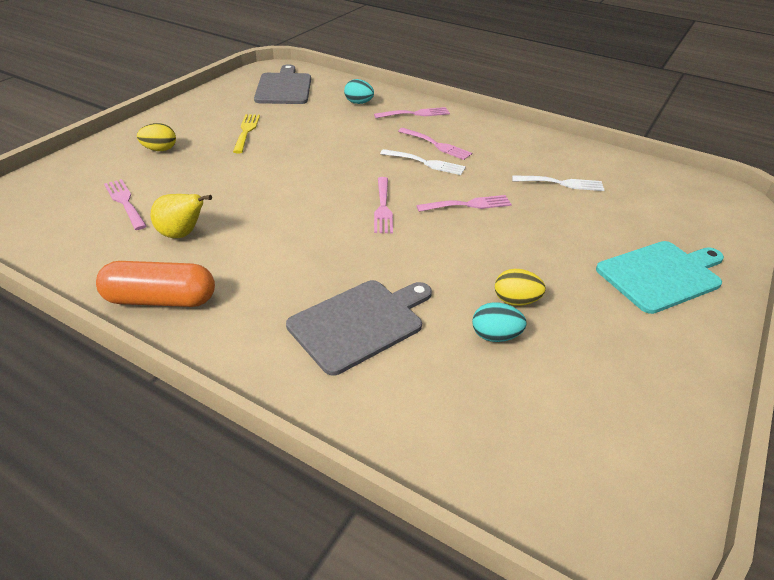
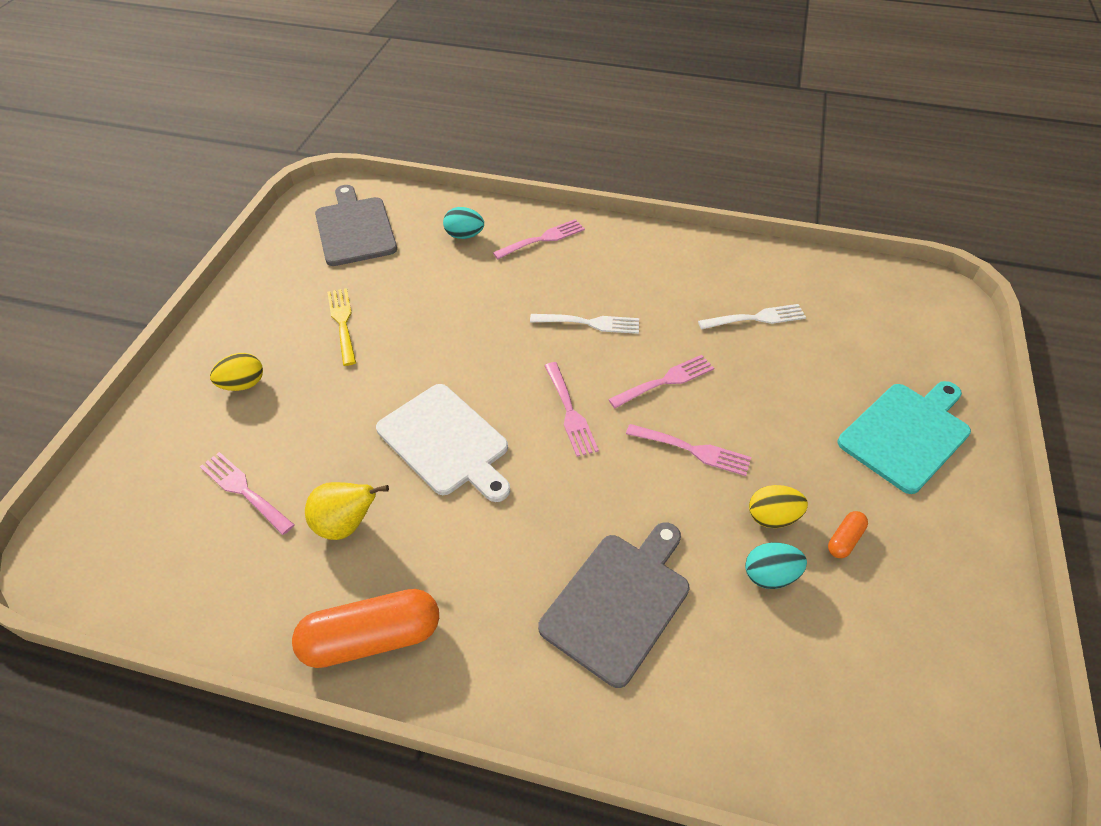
camera: 15 degrees left, 10 degrees up
pink fork [398,128,472,160] -> pink fork moved to [626,424,751,476]
none -> white cutting board [376,384,510,502]
none -> orange capsule [828,511,868,558]

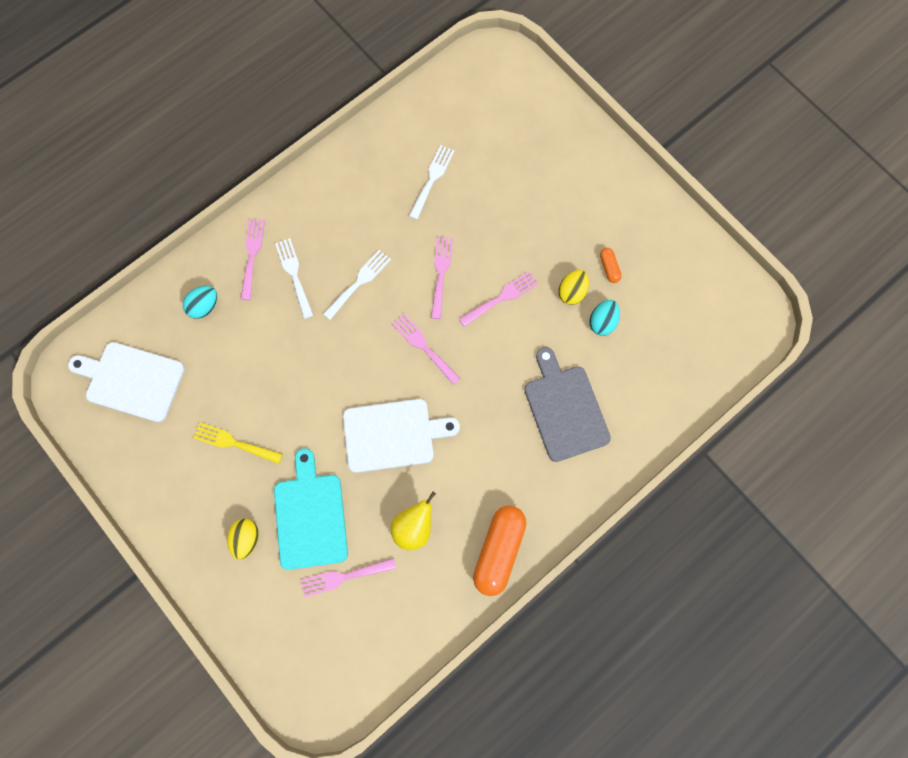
camera: 55 degrees left, 25 degrees up
grey cutting board [315,185,397,266] -> white cutting board [68,342,185,422]
pink fork [544,362,599,457] -> pink fork turned 150 degrees counterclockwise [392,314,461,385]
turquoise cutting board [838,381,971,494] -> turquoise cutting board moved to [274,448,348,570]
none -> white fork [275,238,314,319]

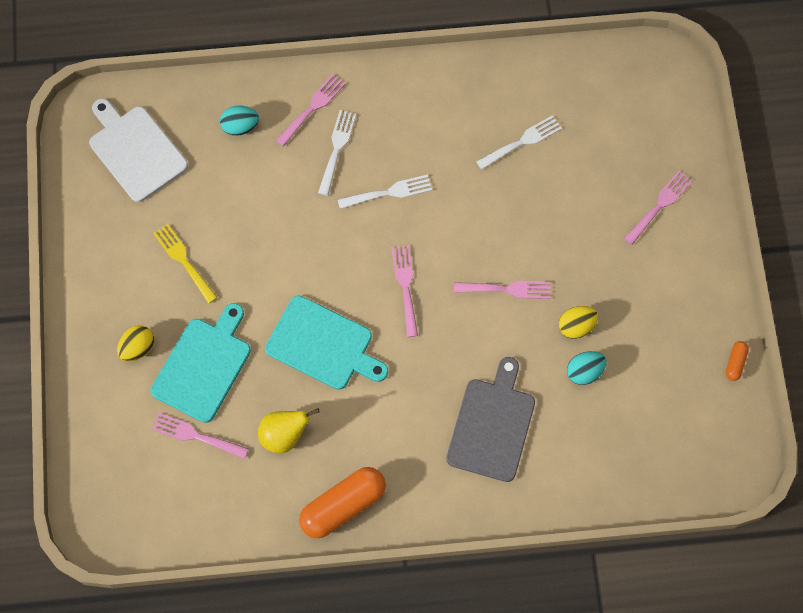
camera: 35 degrees right, 5 degrees down
white cutting board [343,399,460,473] -> turquoise cutting board [265,296,388,390]
pink fork [431,237,453,319] -> pink fork moved to [624,171,692,245]
orange capsule [600,248,622,283] -> orange capsule moved to [726,341,749,381]

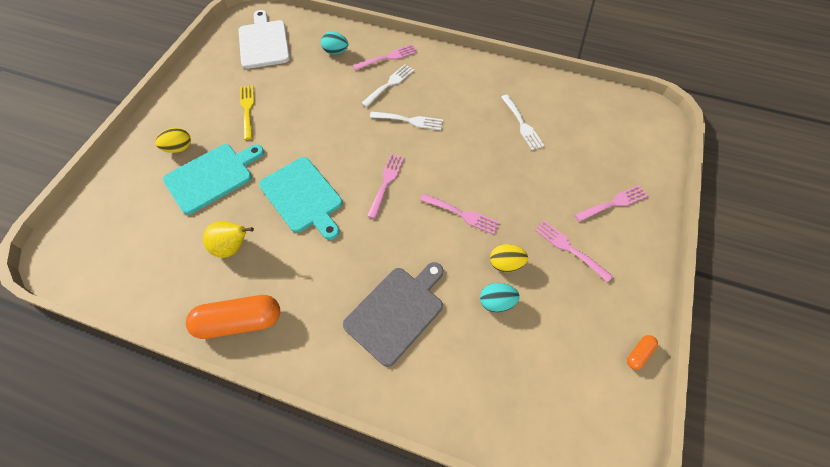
camera: 25 degrees right, 10 degrees down
pink fork [151,413,249,459] -> pink fork moved to [535,220,613,282]
white fork [476,115,562,170] -> white fork turned 75 degrees clockwise [501,94,545,150]

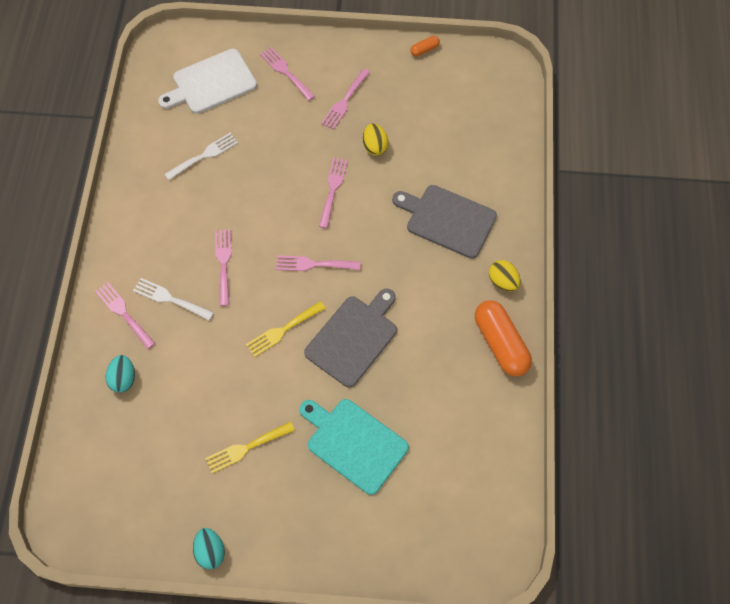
camera: 105 degrees left, 5 degrees up
yellow egg [155,128,191,153] -> yellow egg moved to [489,260,520,291]
yellow pear [203,221,254,258] -> none
white cutting board [239,10,290,69] -> white cutting board moved to [158,49,257,114]
turquoise cutting board [259,157,342,240] -> grey cutting board [304,289,397,388]
white fork [370,112,443,130] -> pink fork [215,229,231,306]
turquoise egg [480,283,520,313] -> turquoise egg moved to [193,528,225,570]
orange capsule [627,335,658,370] -> orange capsule turned 60 degrees counterclockwise [410,36,440,57]
none -> yellow fork [246,301,326,357]

